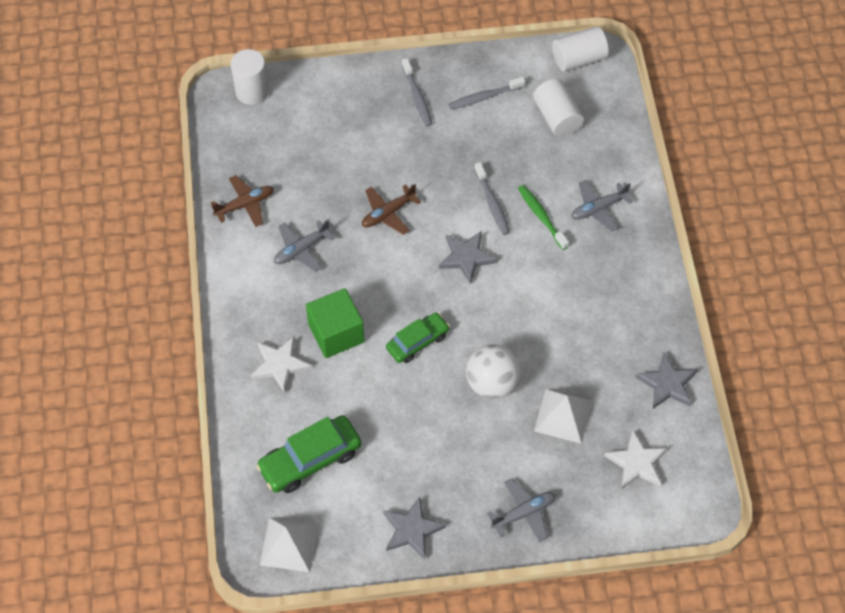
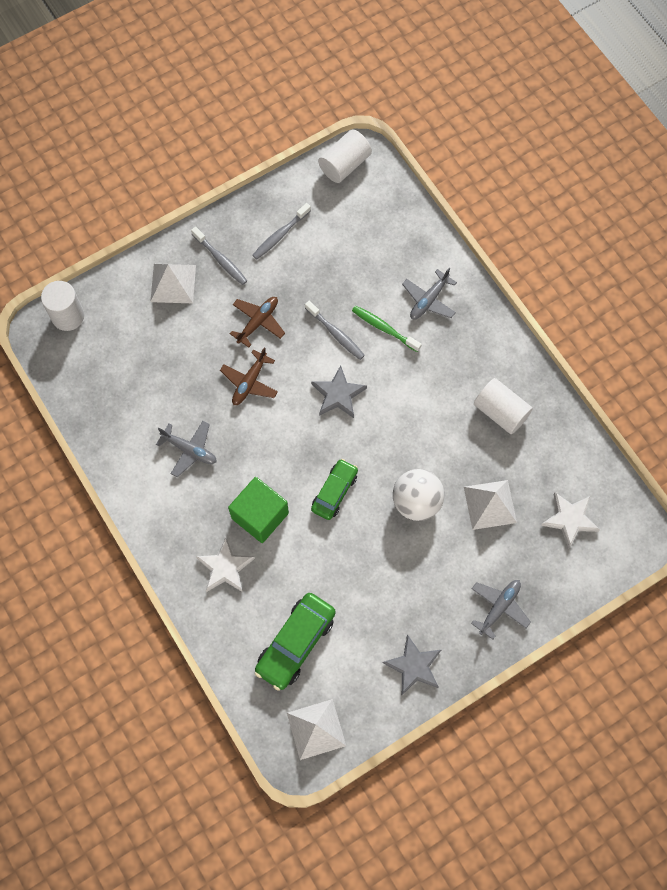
camera: 25 degrees left, 10 degrees up
brown plane [211,175,274,227] -> brown plane moved to [230,297,285,348]
grey plane [274,220,334,272] -> grey plane turned 90 degrees counterclockwise [156,421,217,477]
white cylinder [533,79,584,137] -> white cylinder moved to [474,378,533,434]
grey star [636,352,697,409] -> none
none -> white pyramid [150,264,196,303]

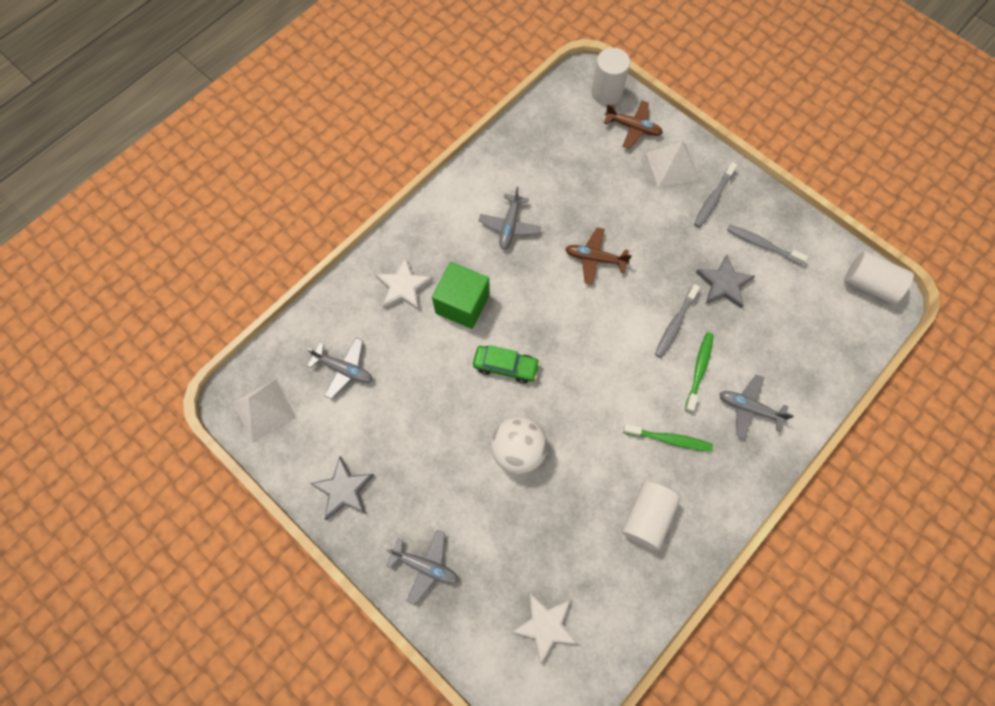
camera: 75 degrees right, 0 degrees up
brown plane [230,297,285,348] -> brown plane moved to [604,100,663,149]
green car [255,593,336,691] -> grey plane [307,338,372,399]
grey star [311,365,367,418] -> grey star moved to [696,255,755,308]
white pyramid [464,480,517,530] -> none
none -> green toothbrush [623,424,713,452]

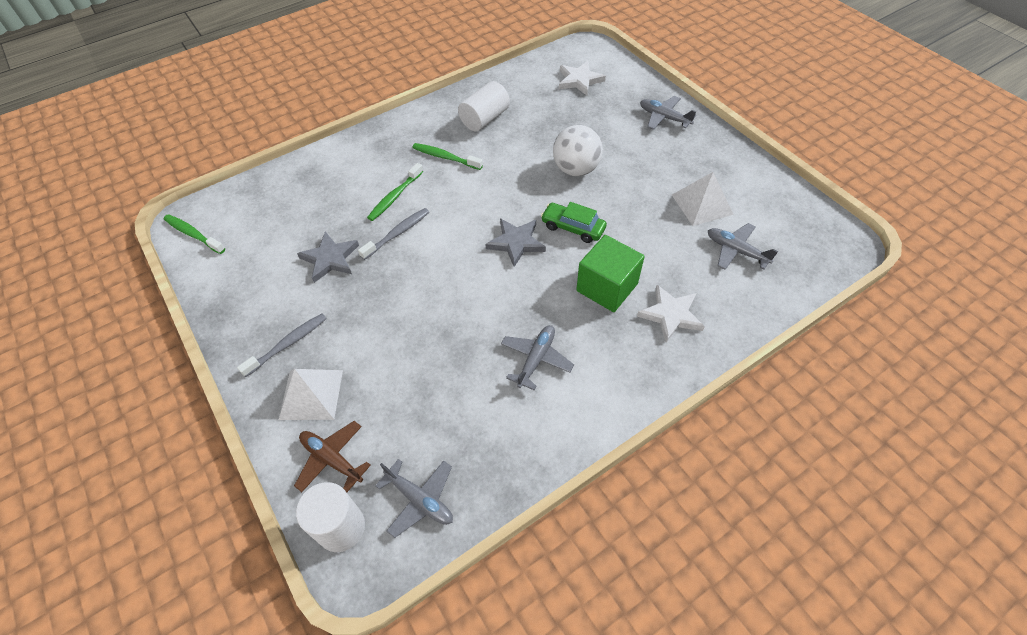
camera: 165 degrees left, 15 degrees down
white pyramid [233,379,296,442] -> white pyramid moved to [672,172,734,226]
grey star [310,456,374,520] -> grey star moved to [485,218,546,267]
brown plane [565,227,632,285] -> none
grey plane [719,374,794,439] -> grey plane moved to [375,459,453,538]
grey toothbrush [727,224,808,265] -> none
white cylinder [845,251,914,304] -> green toothbrush [164,214,225,254]

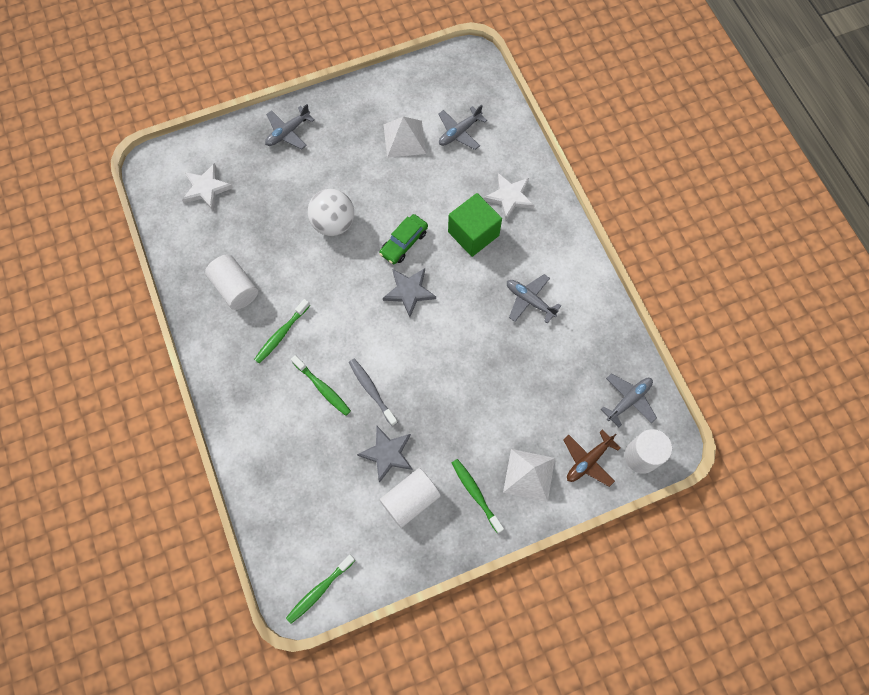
camera: 80 degrees left, 15 degrees up
grey toothbrush [237,314,327,377] -> green toothbrush [452,459,504,534]
none -> white cylinder [380,468,441,528]

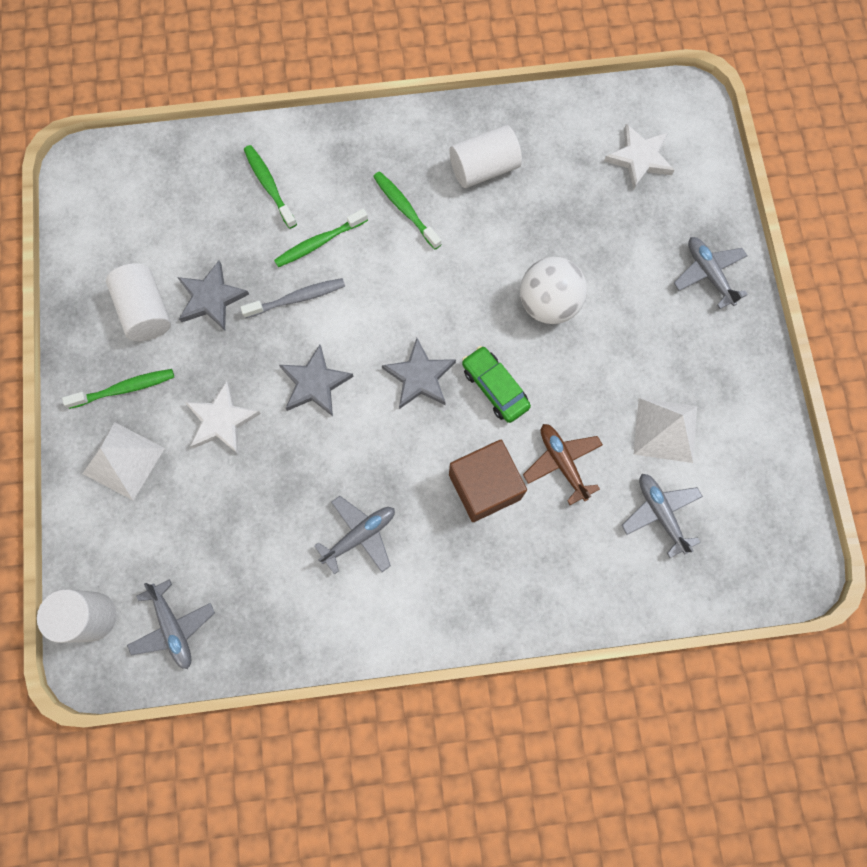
camera: 105 degrees right, 5 degrees up
green toothbrush [286,555,355,624] -> green toothbrush moved to [244,145,297,229]
green cube [448,193,502,257] -> brown cube [449,440,527,522]
white star [484,173,535,220] -> white star moved to [185,381,261,454]
brown plane [563,429,621,487] -> brown plane moved to [523,424,603,505]
none -> grey star [279,345,354,416]

